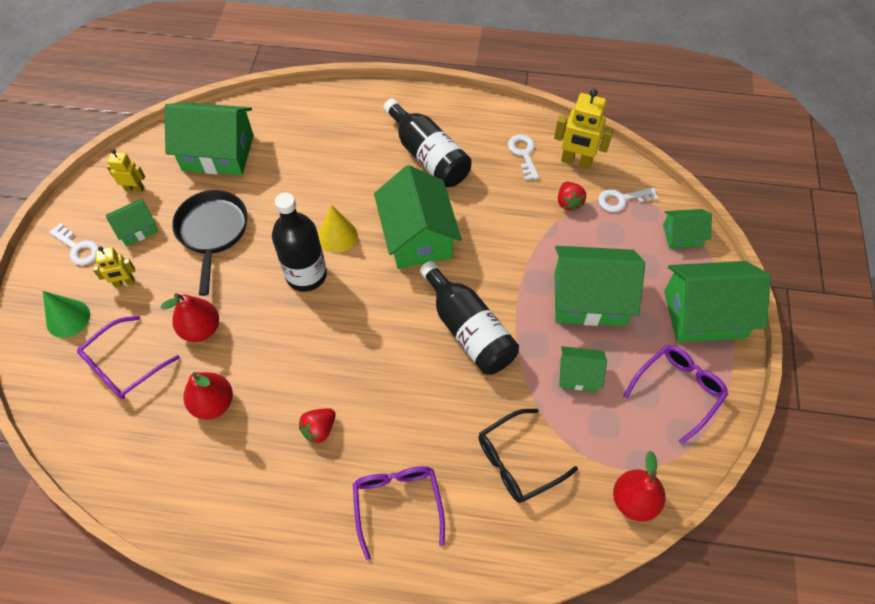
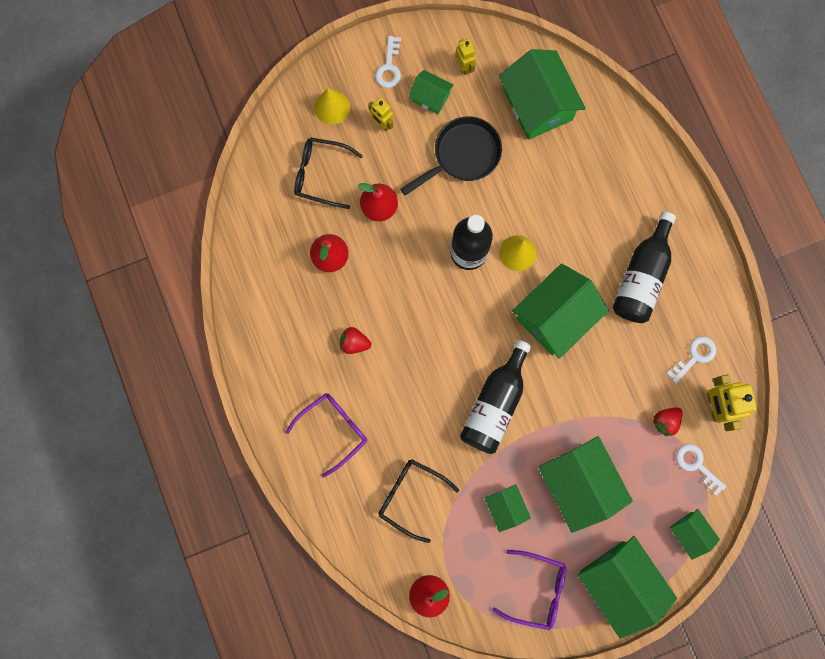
camera: 60 degrees right, 20 degrees up
green cone [43,291,90,338] -> yellow cone [314,88,350,125]
purple glasses [77,316,180,399] -> black glasses [294,137,363,209]

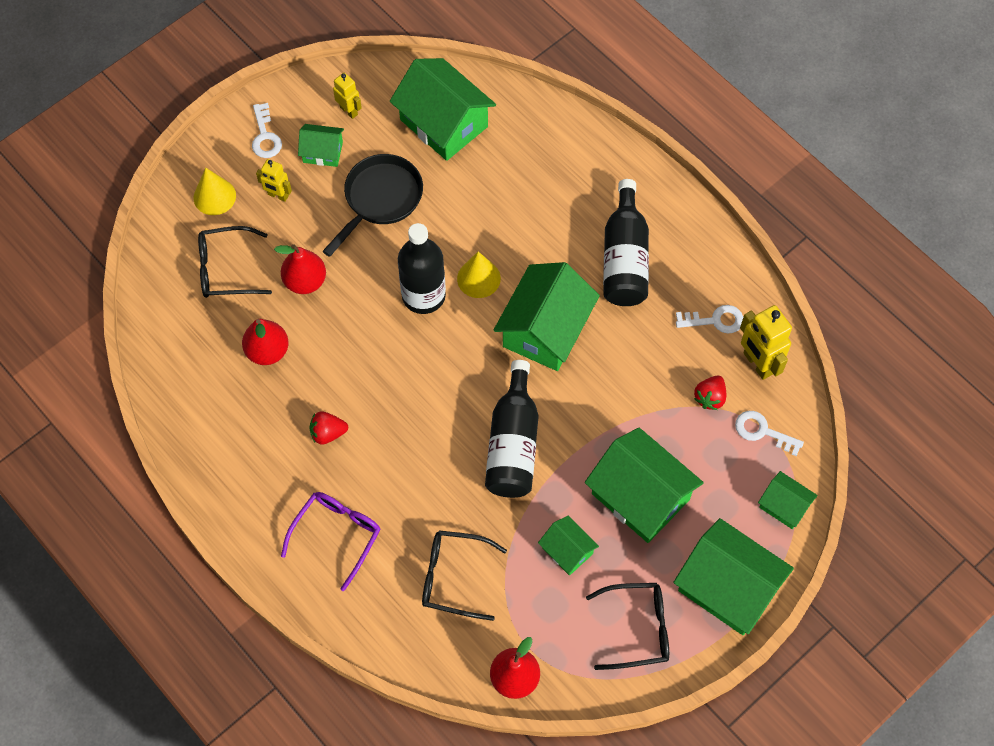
camera: 20 degrees left, 15 degrees down
purple glasses [492,550,566,630] -> black glasses [586,583,669,670]
white key [667,336,716,383] -> white key turned 60 degrees clockwise [676,305,743,333]

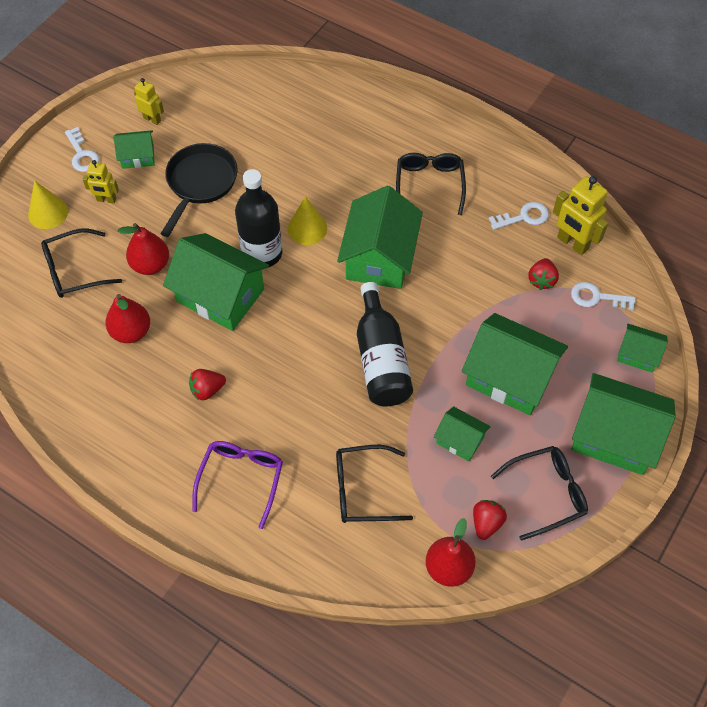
camera: 15 degrees left, 5 degrees down
green house [390,58,496,161] -> green house moved to [163,233,269,331]
black bottle [603,179,649,306] -> black glasses [396,153,466,215]
none -> red strawberry [473,500,507,540]

